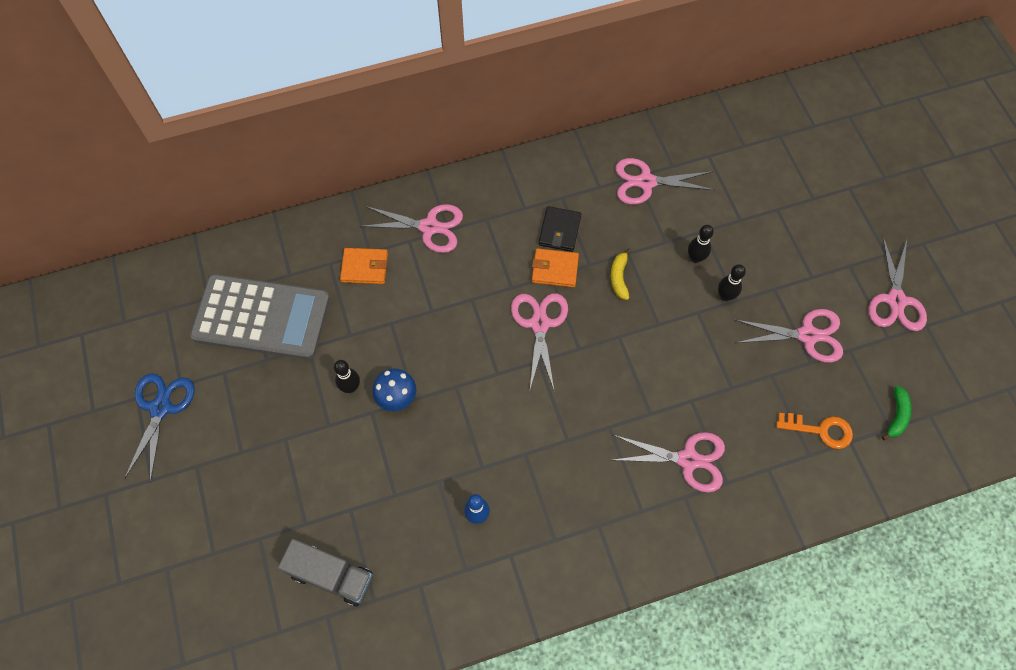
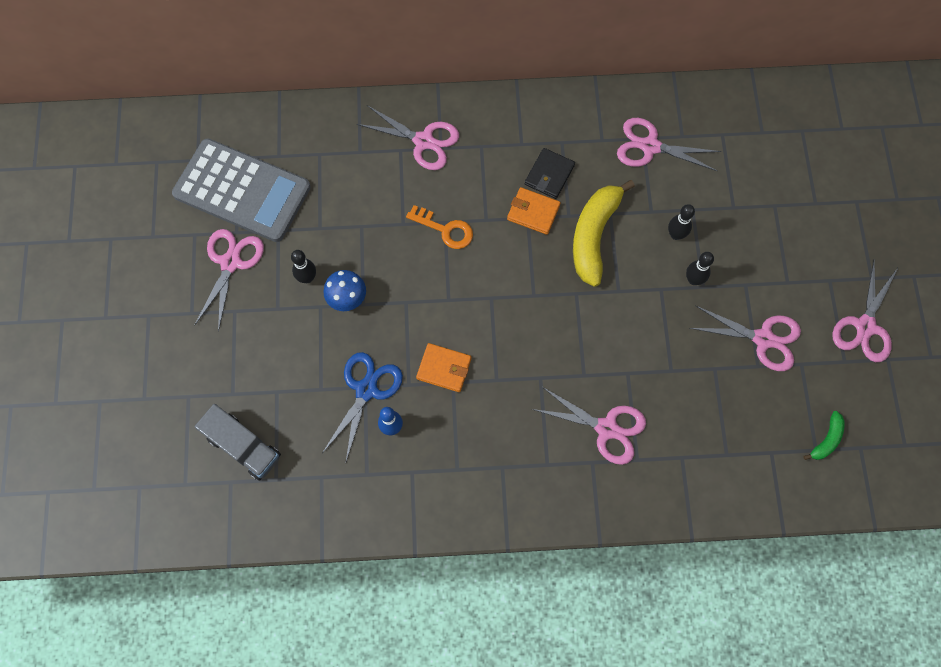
camera: 15 degrees right, 5 degrees up
blue scissors [124,373,195,483] -> blue scissors moved to [322,352,403,461]
orange wallet [340,248,388,284] -> orange wallet moved to [416,343,471,392]
pink scissors [511,293,568,392] -> pink scissors moved to [195,229,264,332]
yellow banana [611,248,631,300] -> yellow banana [573,180,635,287], size x2.10
orange key [776,413,853,449] -> orange key moved to [406,205,473,249]

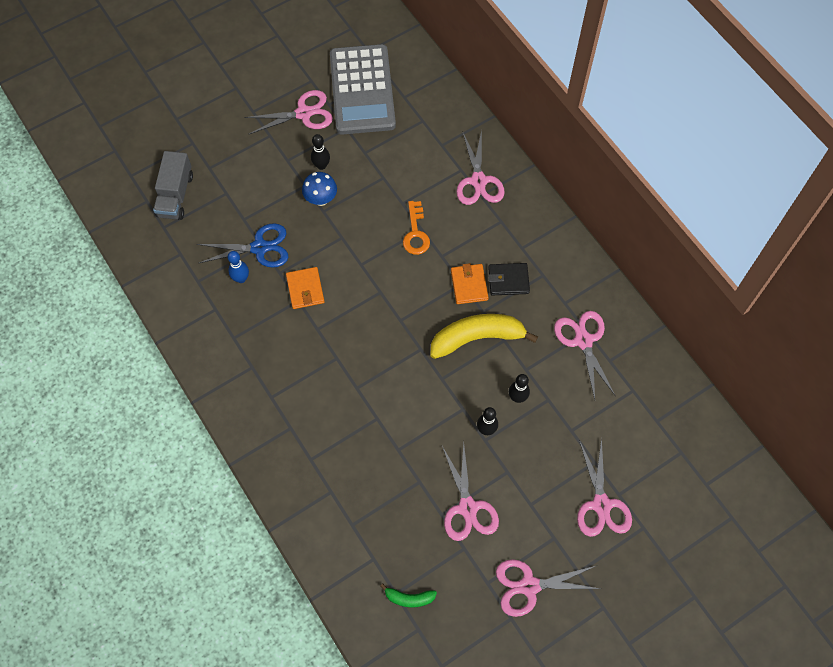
camera: 60 degrees right, 5 degrees down
pink scissors [532,386,646,465] -> pink scissors moved to [577,438,632,537]

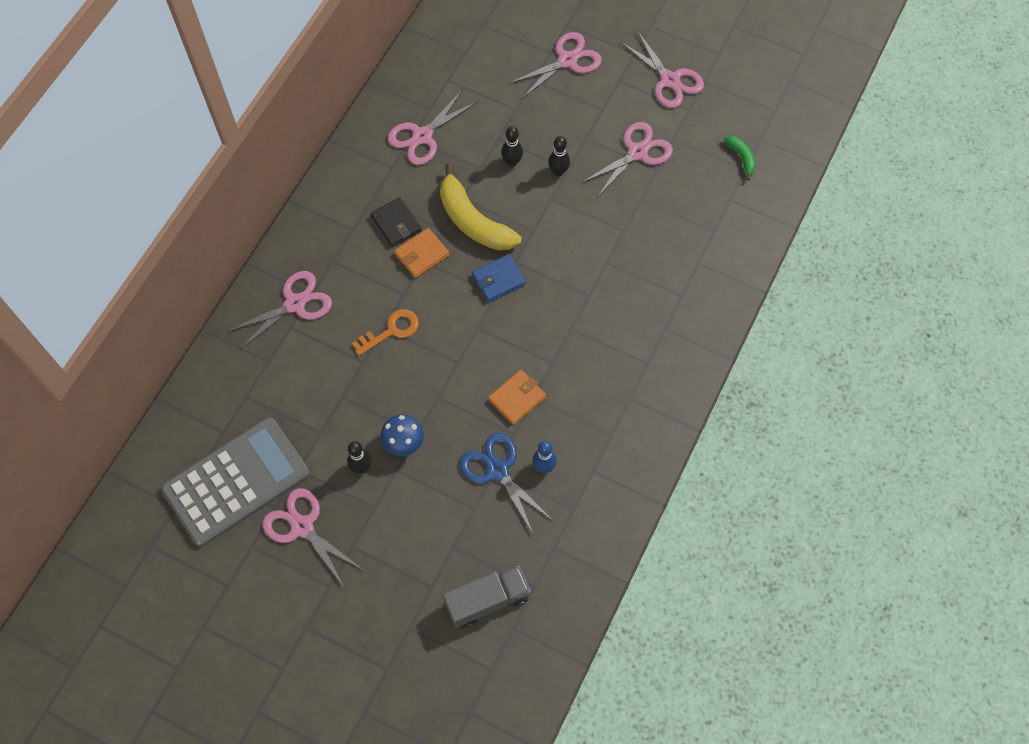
camera: 120 degrees left, 0 degrees up
none -> blue wallet [472,254,526,302]

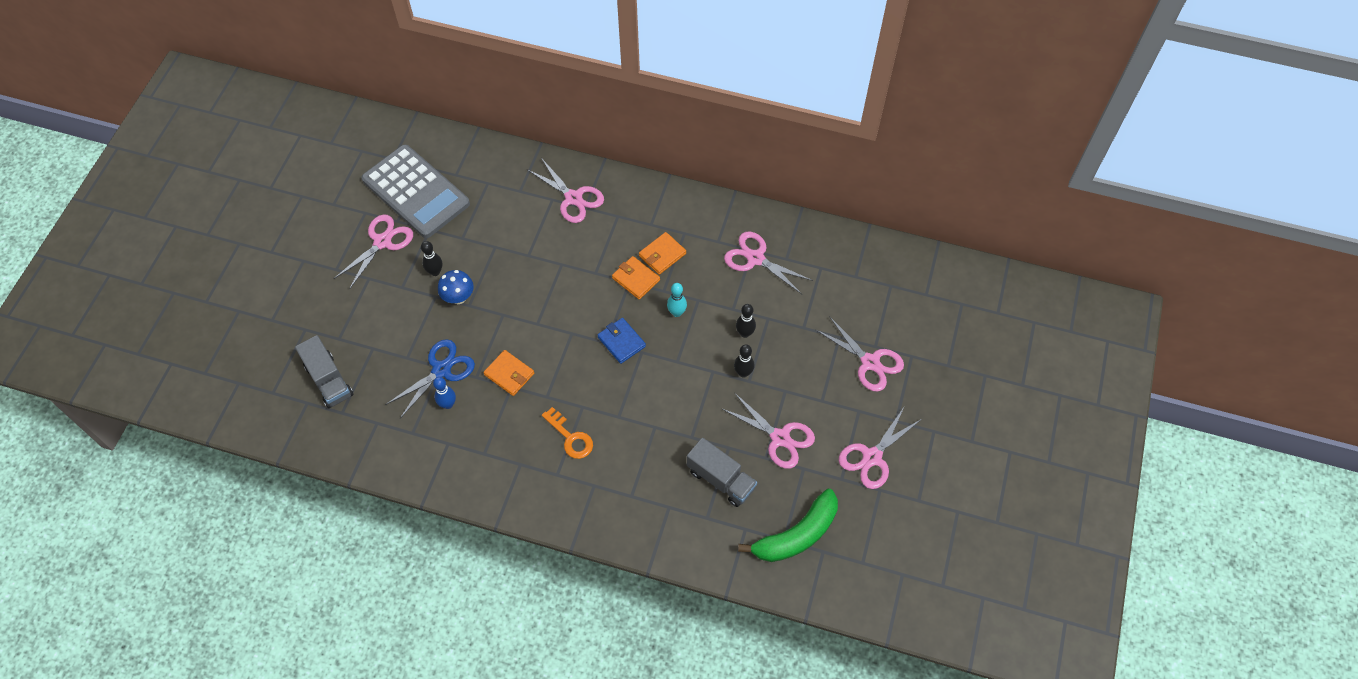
camera: 80 degrees right, 5 degrees down
orange key [352,309,419,356] -> orange key moved to [542,407,593,459]
black wallet [370,197,422,247] -> orange wallet [639,232,686,275]
yellow banana [440,163,521,251] -> turquoise bowling pin [667,283,687,317]
green banana [724,135,756,181] -> green banana [738,489,838,562], size x2.10
none -> grey truck [687,438,757,507]

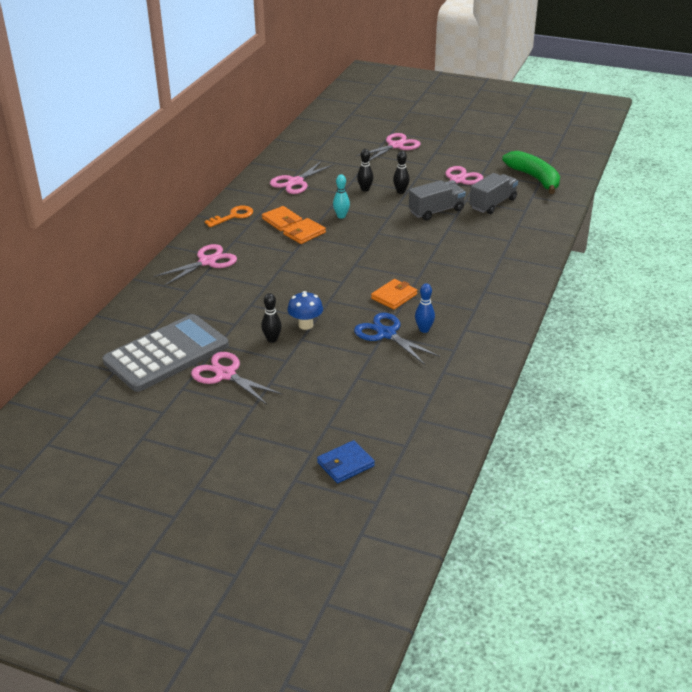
camera: 85 degrees left, 25 degrees down
grey truck [295,335,354,408] -> grey truck moved to [409,180,466,220]
orange key [542,407,593,459] -> orange key moved to [205,205,253,227]
blue wallet [597,318,646,364] -> blue wallet moved to [317,440,375,483]
pink scissors [839,407,922,489] -> none

